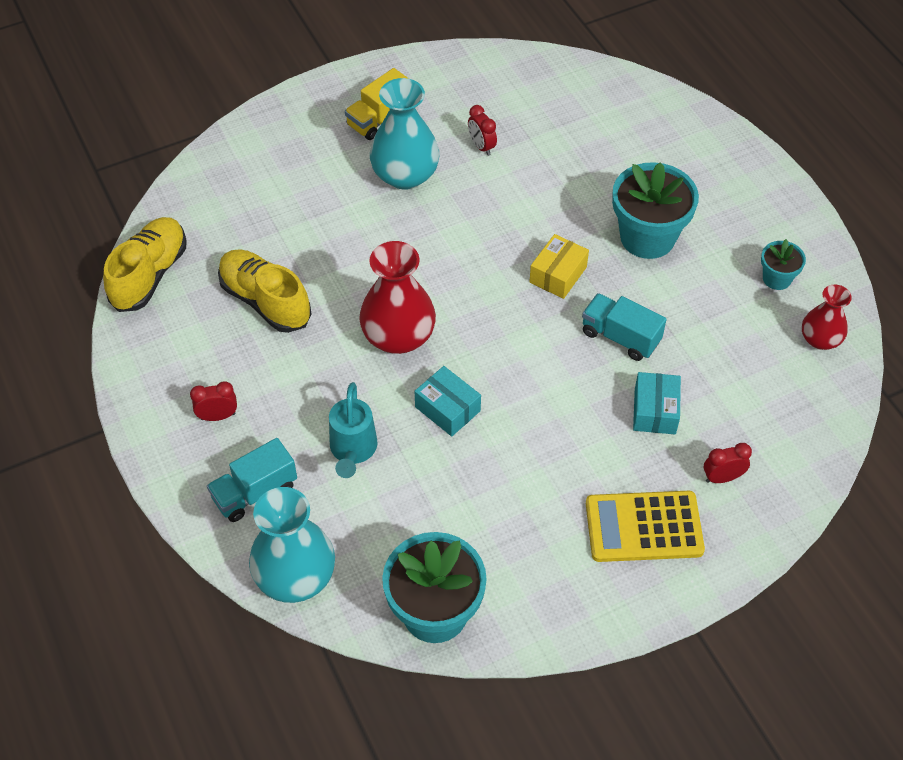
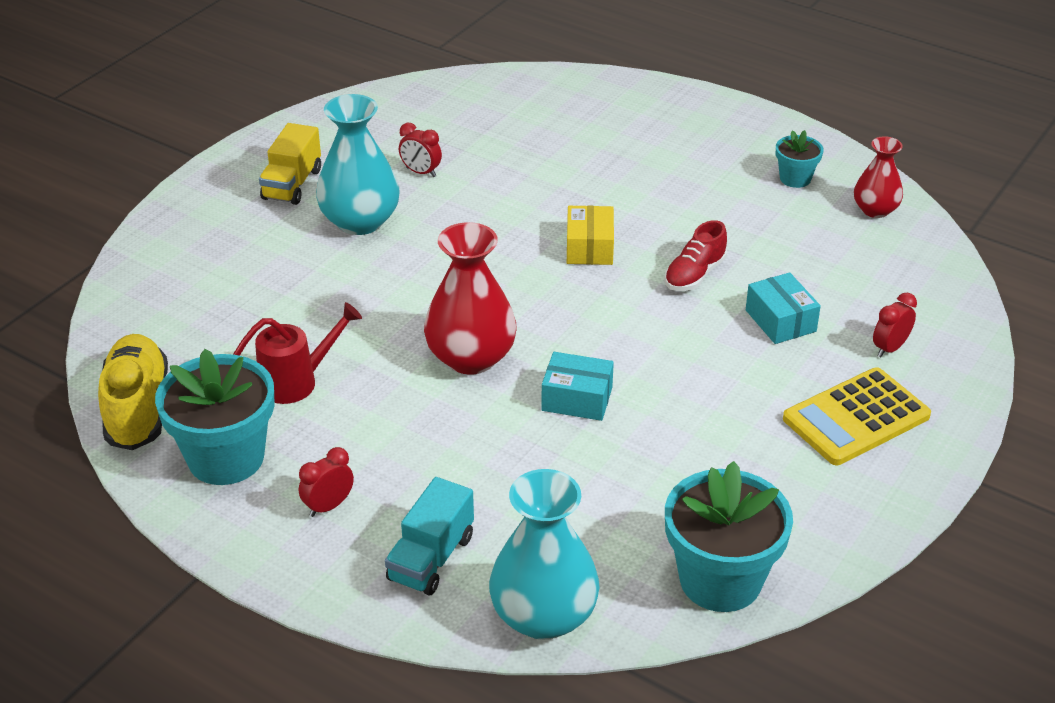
camera: 30 degrees left, 15 degrees down
yellow shoe [218,249,312,333] -> red watering can [233,302,362,404]
turquoise watering can [329,382,378,478] -> none
turquoise truck [582,293,667,361] -> red shoe [664,220,727,291]
turquoise flower pot [612,162,699,259] -> turquoise flower pot moved to [155,349,275,485]

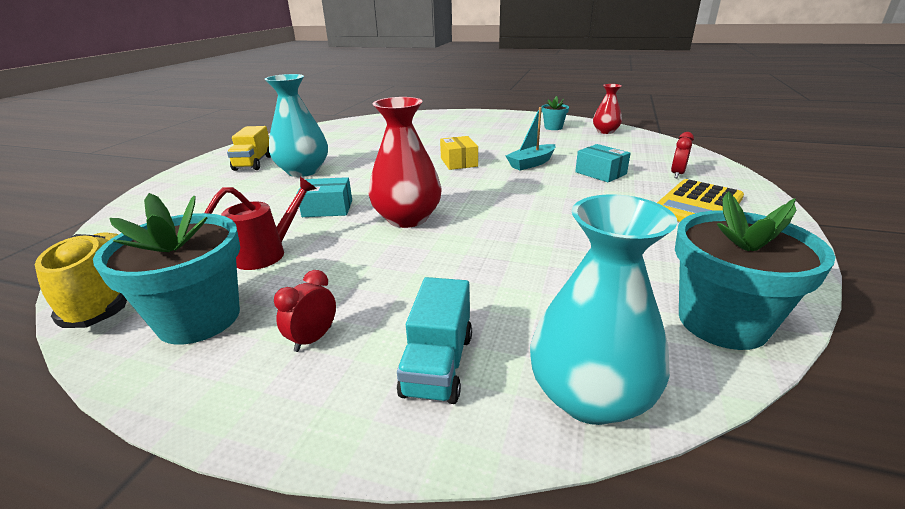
camera: 15 degrees left, 10 degrees down
red clock [399,123,442,177] -> none
turquoise box [541,352,614,421] -> turquoise box moved to [296,177,352,217]
red shoe [664,220,727,291] -> turquoise boat [506,107,556,170]

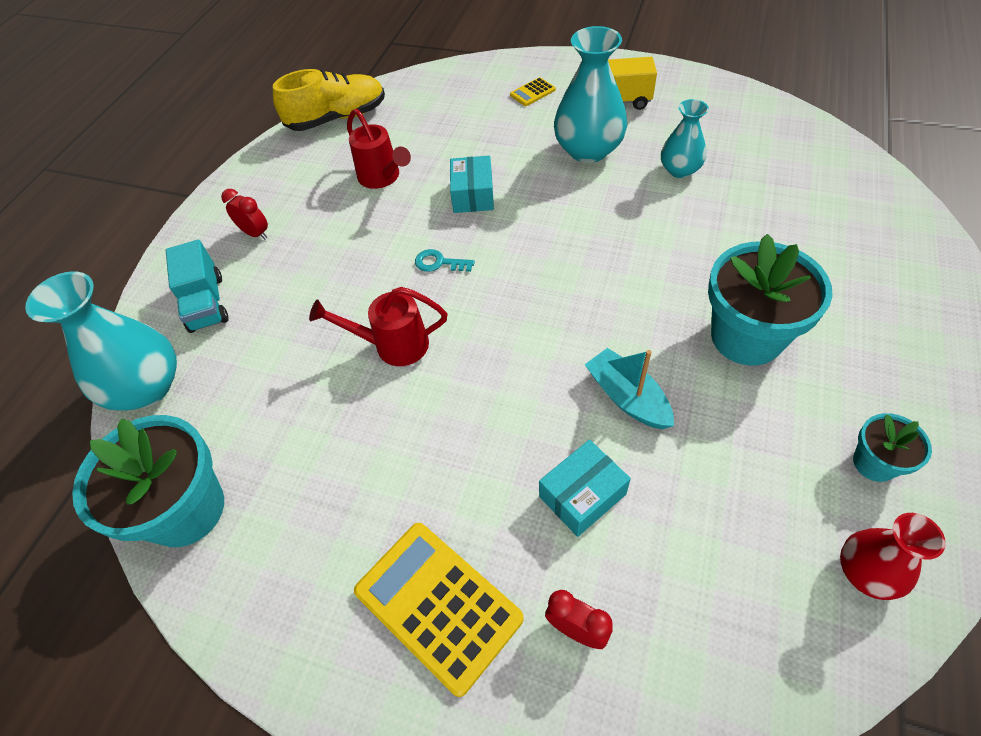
camera: 95 degrees right, 25 degrees up
turquoise flower pot [93,193,240,345] -> turquoise flower pot moved to [708,234,832,366]
red vase [368,97,442,228] -> turquoise key [415,249,475,272]
turquoise truck [397,277,472,404] -> turquoise truck turned 120 degrees counterclockwise [166,240,228,333]
yellow box [440,136,478,170] -> none
none -> red watering can [309,287,447,366]
none -> yellow calculator [510,77,556,106]
none -> turquoise vase [661,99,709,178]

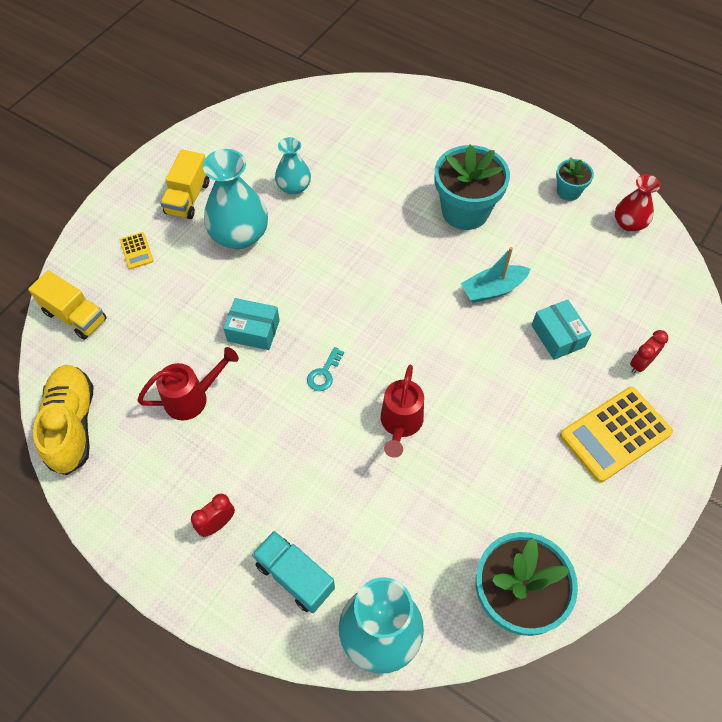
camera: 80 degrees left, 5 degrees up
turquoise truck [166,240,228,333] -> turquoise truck turned 135 degrees counterclockwise [252,531,335,613]
none -> yellow truck [28,270,107,340]

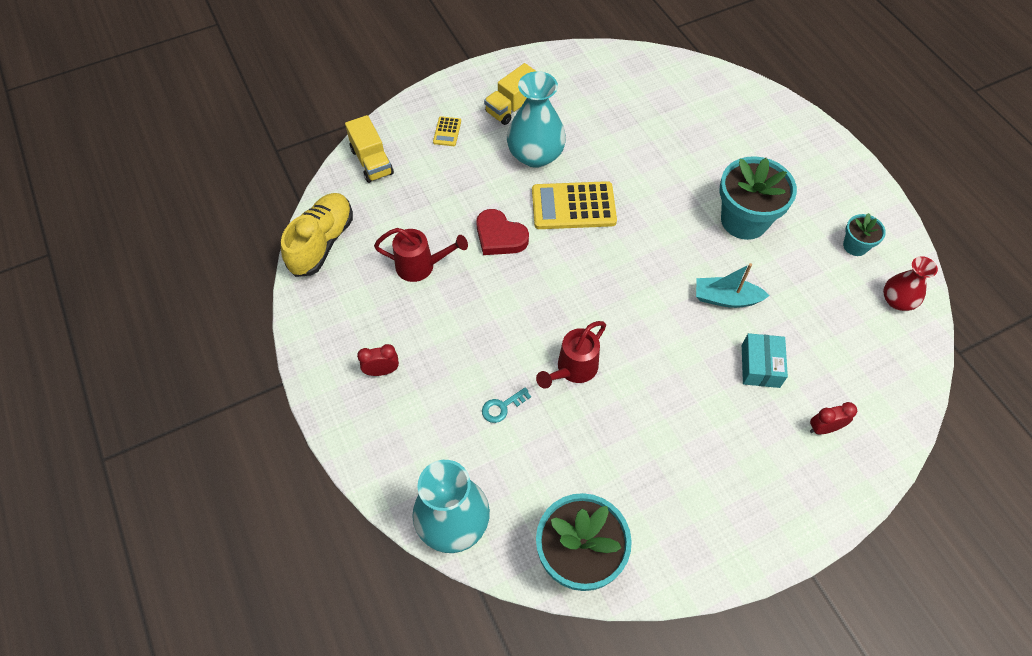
camera: 30 degrees right, 0 degrees up
turquoise box [223,298,280,350] -> red heart [476,209,529,255]
turquoise truck [252,531,335,613] -> none
turquoise vase [275,137,311,195] -> none
turquoise key [307,347,344,391] -> turquoise key moved to [482,387,531,423]
yellow calculator [560,387,673,482] -> yellow calculator moved to [532,181,617,229]

